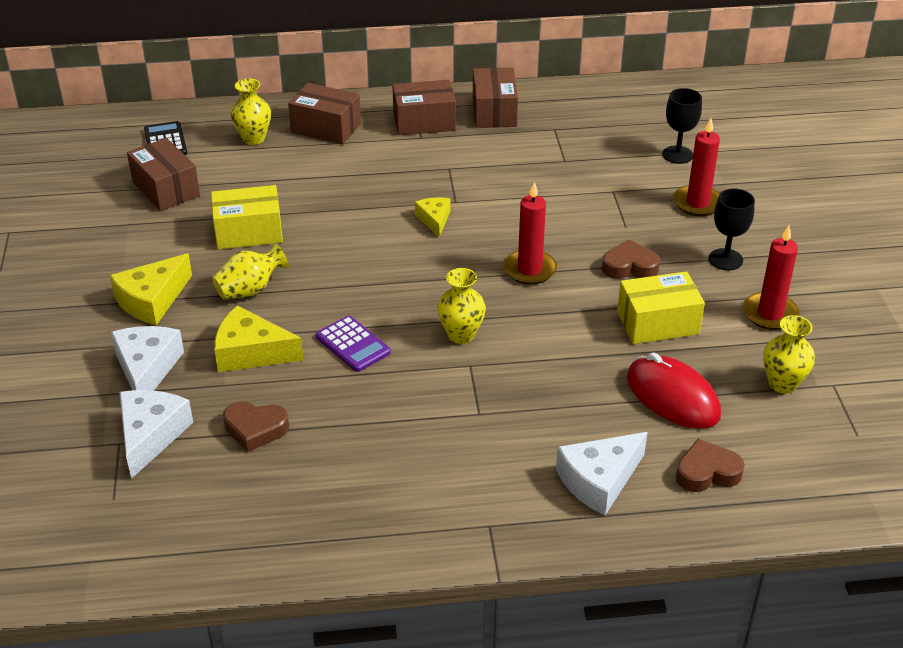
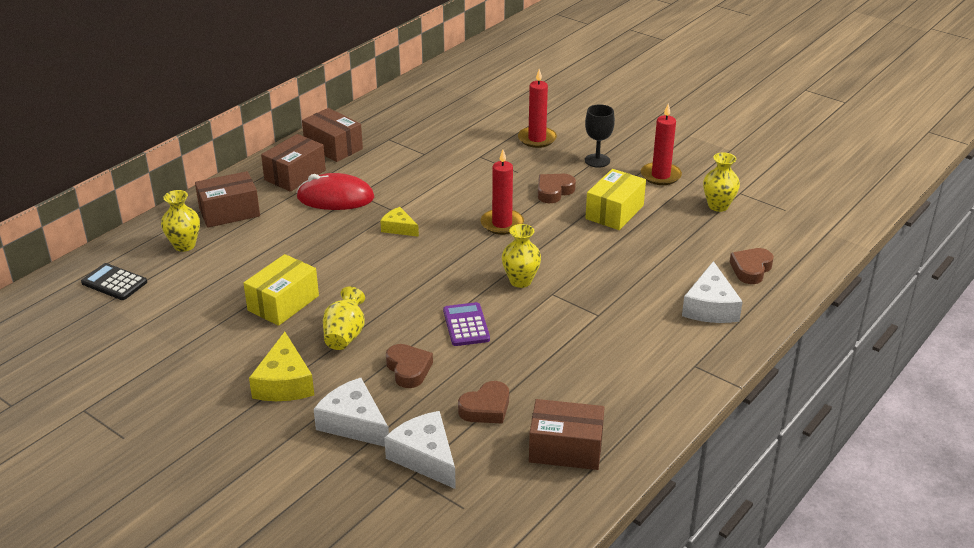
camera: 45 degrees left, 5 degrees down
brown box [127,138,200,211] -> brown box moved to [529,399,605,470]
yellow cheese [214,306,303,372] -> brown heart [386,344,433,388]
purple calculator [316,316,391,372] -> purple calculator turned 105 degrees counterclockwise [443,302,490,346]
red mouse [627,352,721,429] -> red mouse moved to [297,173,374,210]
black goblet [662,88,702,164] -> none

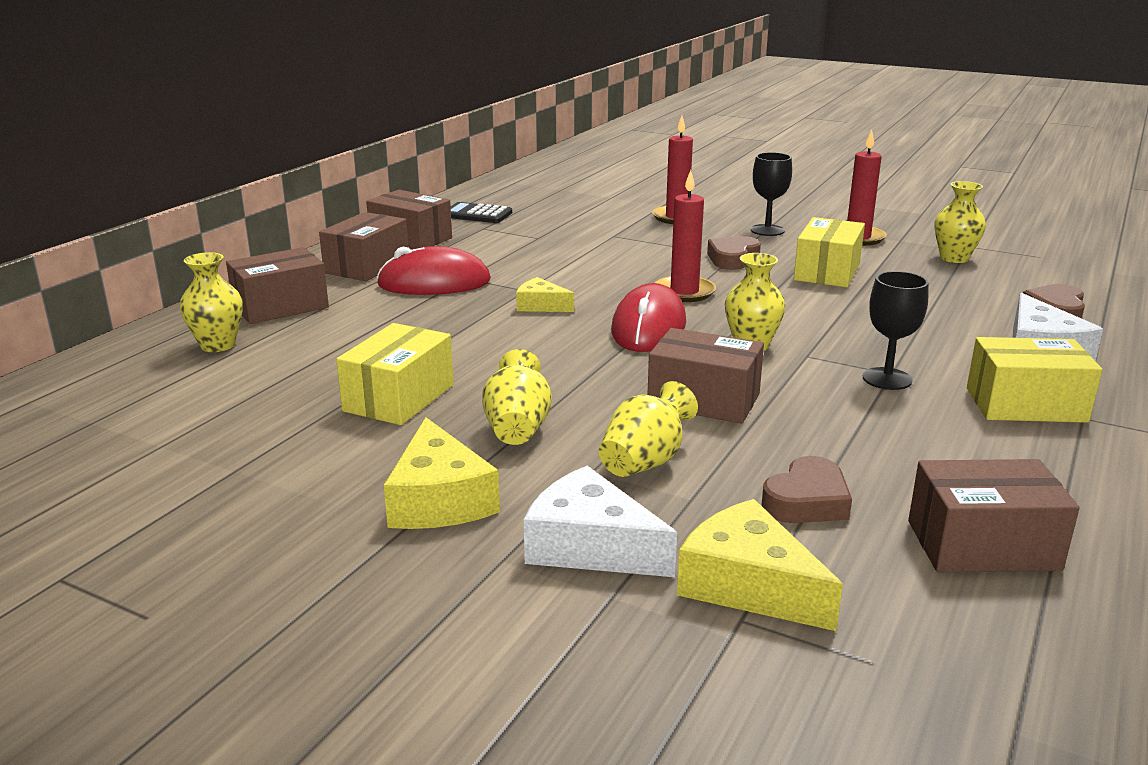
camera: 10 degrees left, 10 degrees down
black calculator [81,263,147,300] -> black calculator moved to [451,202,512,223]
white cheese [384,411,456,489] -> yellow cheese [677,499,843,631]
brown heart [386,344,433,388] -> yellow vase [599,381,698,477]
purple calculator [443,302,490,346] -> brown box [647,328,764,424]
none -> red mouse [611,283,686,352]
none -> black goblet [863,271,928,390]
none -> yellow box [967,337,1102,423]

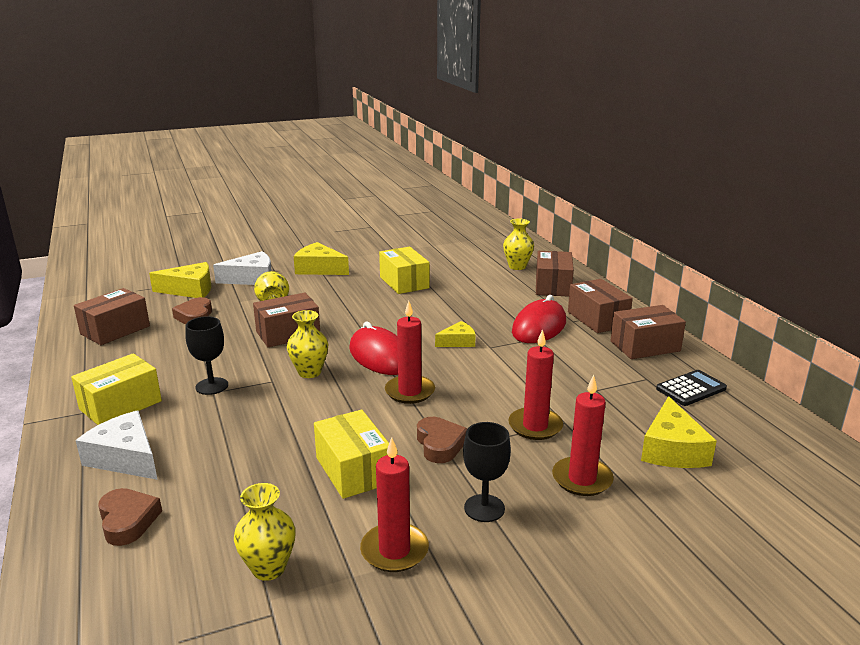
camera: 130 degrees right, 0 degrees up
yellow vase [482,349,552,445] -> none
none -> red candle [508,329,563,440]
none -> yellow cheese [641,396,717,468]

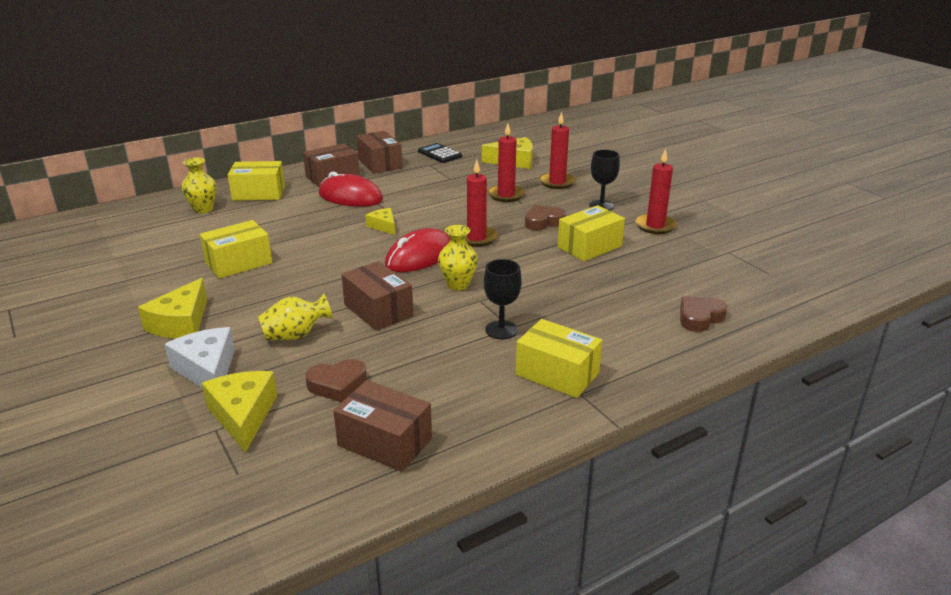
camera: 100 degrees left, 5 degrees up
white cheese [76,410,158,480] -> none
yellow vase [234,483,296,581] -> none
brown box [536,251,574,297] -> yellow box [228,161,285,201]

